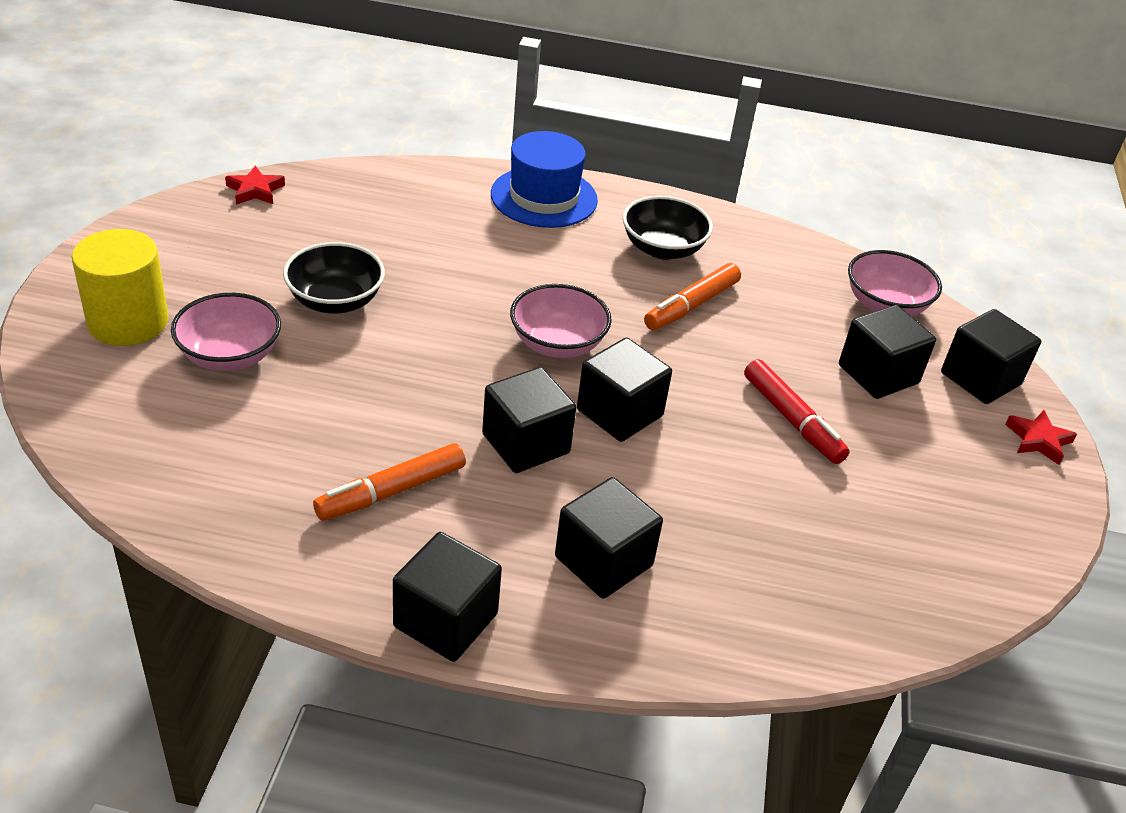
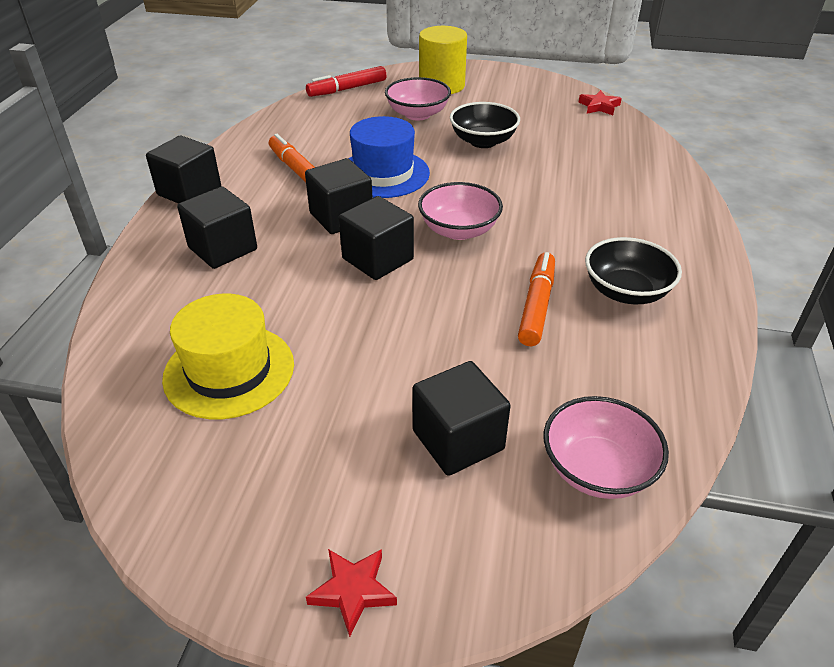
camera: 95 degrees right, 0 degrees up
blue hat [491,131,598,228] -> blue hat moved to [348,116,430,198]
orange marker [644,263,741,330] -> orange marker turned 60 degrees clockwise [518,252,555,346]
red marker [744,359,850,464] -> red marker moved to [306,66,387,97]
black cube [941,309,1041,404] -> none
none -> yellow hat [162,294,294,419]

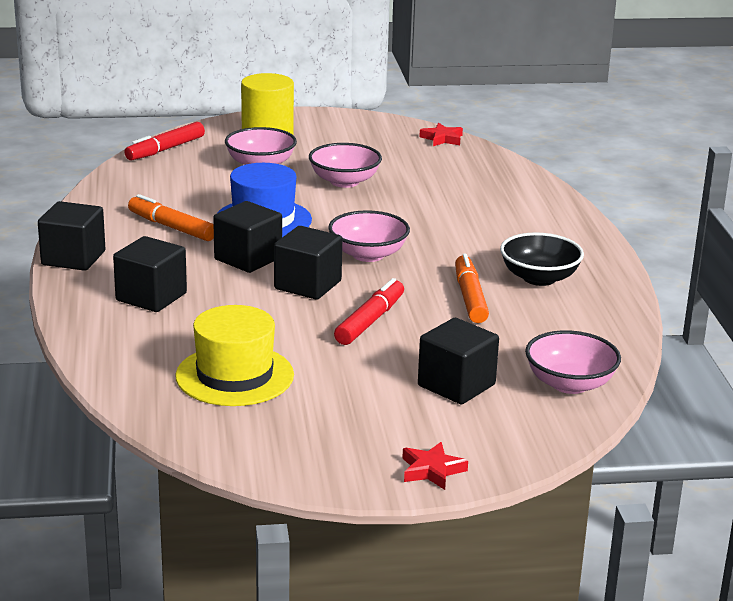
camera: 20 degrees left, 15 degrees down
black bowl [450,102,520,148] -> pink bowl [309,143,382,188]
none -> red marker [334,278,404,345]

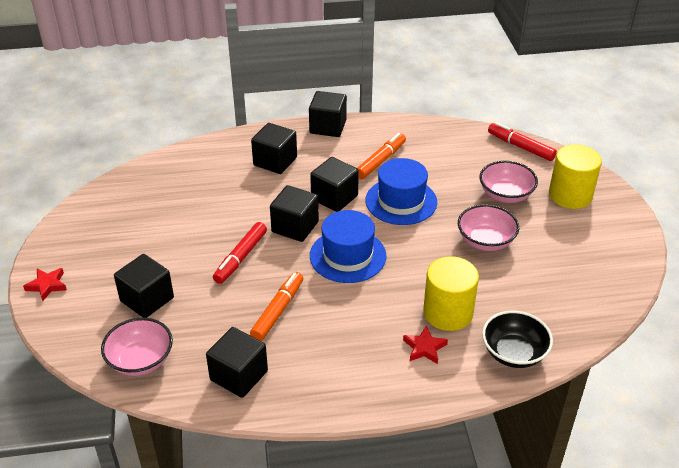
camera: 90 degrees right, 15 degrees up
yellow hat [175,305,294,406] -> none
pink bowl [329,210,410,262] -> blue hat [310,210,387,283]
red marker [334,278,404,345] -> red marker turned 90 degrees clockwise [213,222,267,284]
red star [419,123,463,146] -> red star moved to [403,325,448,364]
orange marker [455,254,489,323] -> orange marker turned 60 degrees counterclockwise [250,272,303,341]
black bowl [500,232,584,286] -> black bowl moved to [482,311,553,368]
none -> black cube [206,327,268,398]
none -> yellow cylinder [423,256,479,331]

